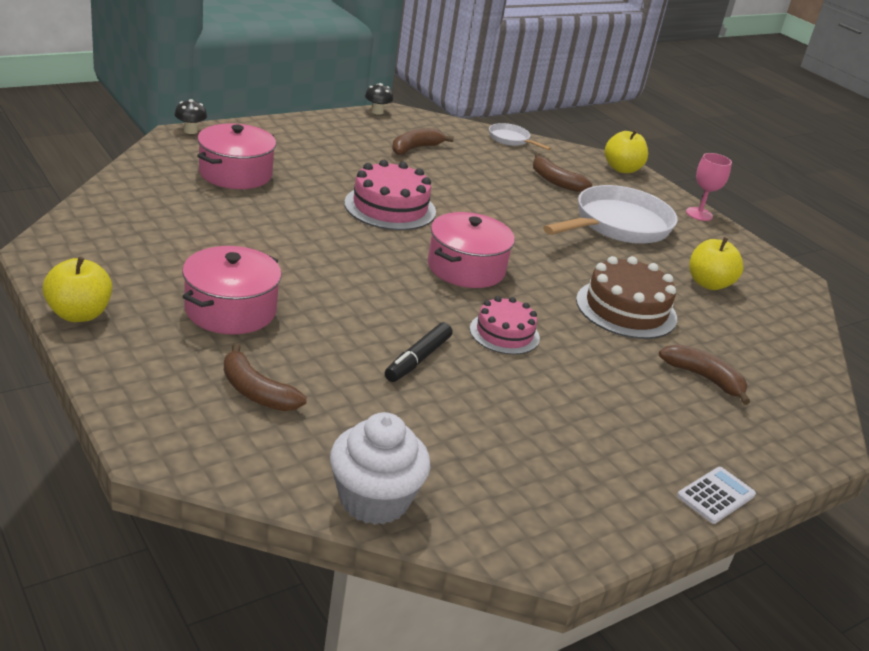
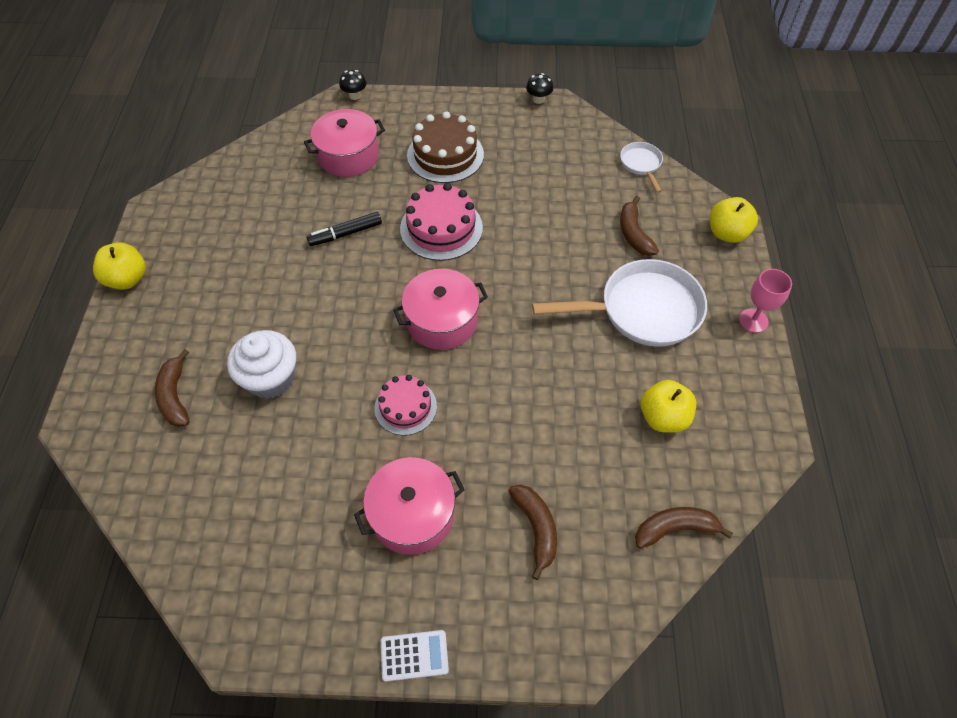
camera: 40 degrees right, 25 degrees up
pink pot [182,246,281,334] -> pink pot moved to [354,457,465,555]
white cupcake [330,412,431,525] -> white cupcake moved to [227,330,296,399]
black marker [385,322,452,382] -> black marker moved to [307,212,382,246]
brown banana [392,128,454,155] -> brown banana moved to [635,507,733,549]
brown cake [576,256,677,339] -> brown cake moved to [407,111,484,183]

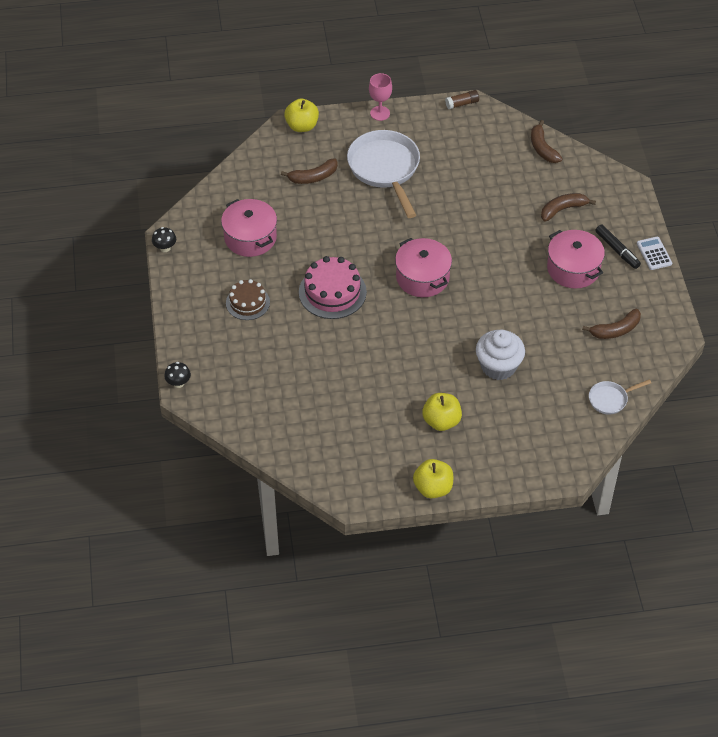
camera: 100 degrees left, 5 degrees down
brown banana [155,349,190,427] -> brown banana moved to [582,309,641,339]
pink pot [304,109,385,177] -> pink pot moved to [221,199,277,257]
black marker [307,212,382,246] -> black marker moved to [595,225,641,269]
pink cake [374,375,437,436] -> none
brown cake [407,111,484,183] -> brown cake [226,279,270,320], size x0.65
white pan [620,142,663,193] -> white pan moved to [589,379,651,414]
yellow apple [641,380,696,433] -> yellow apple moved to [422,393,462,431]
none -> brown glue stick [445,90,479,109]

